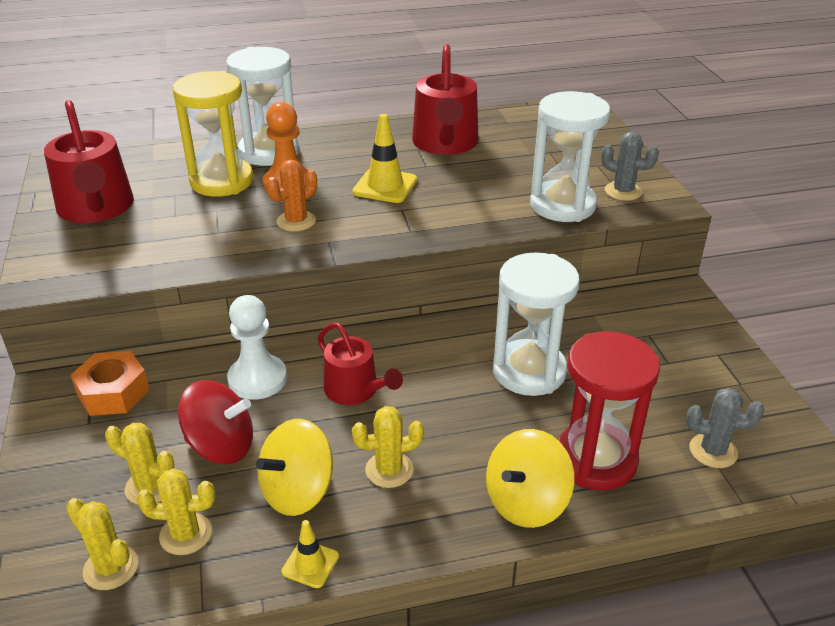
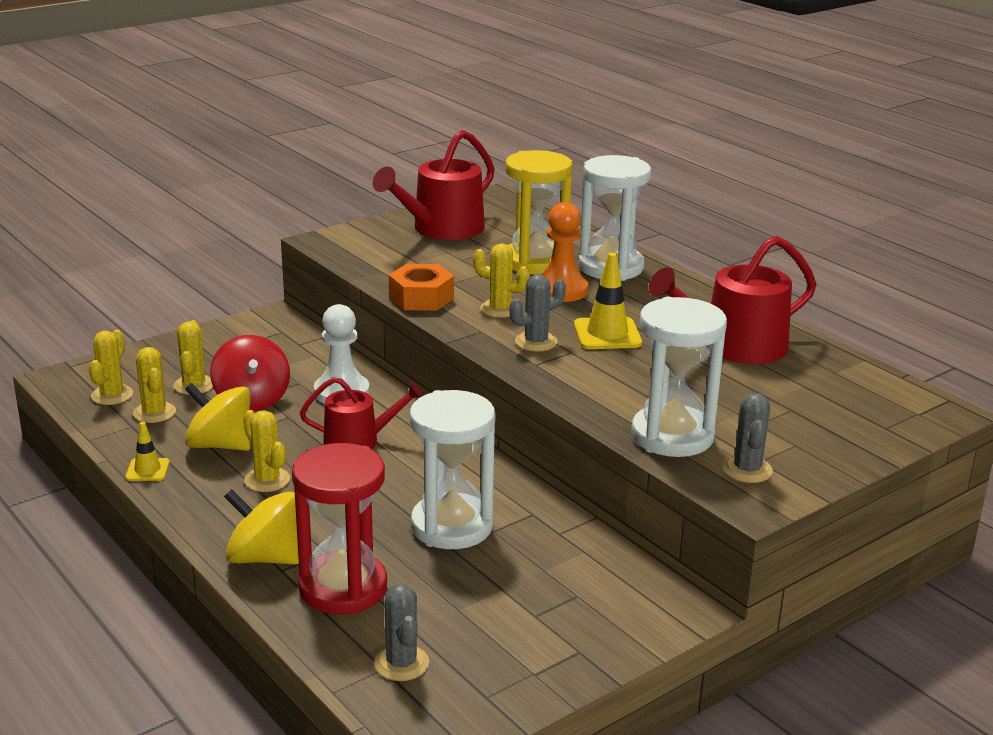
camera: 65 degrees right, 10 degrees down
orange nut [71,351,149,416] -> orange nut moved to [389,264,454,311]
orange cactus [266,160,317,232] -> yellow cactus [473,243,530,318]
red watering can [318,323,403,405] -> red watering can turned 120 degrees counterclockwise [300,377,423,449]
none -> grey cactus [510,274,566,352]

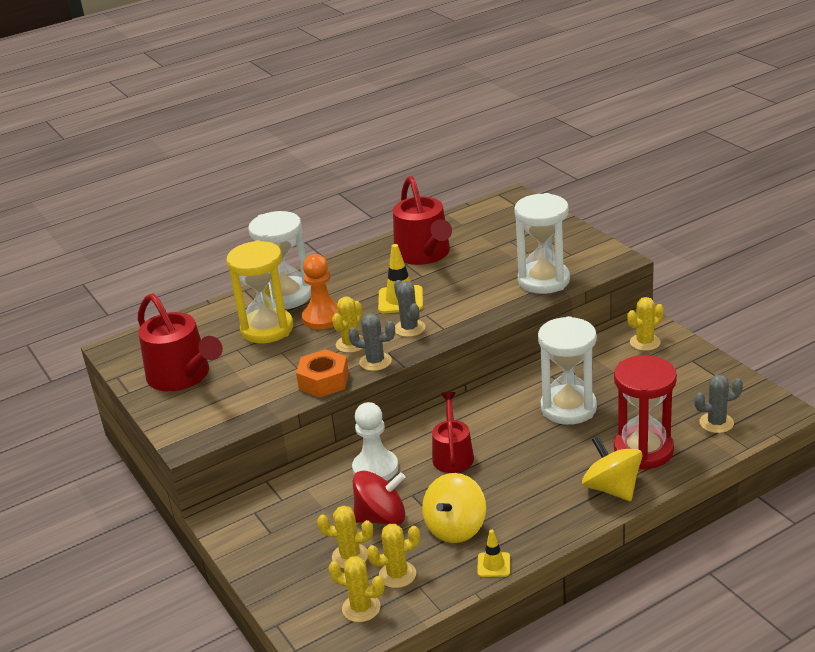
camera: 80 degrees left, 5 degrees up
yellow spinning top [224,489,299,565] -> yellow spinning top turned 120 degrees clockwise [582,436,643,501]
yellow cactus [243,410,290,492] -> yellow cactus moved to [627,297,664,351]
grey cactus [723,393,773,483] -> grey cactus moved to [348,313,395,371]

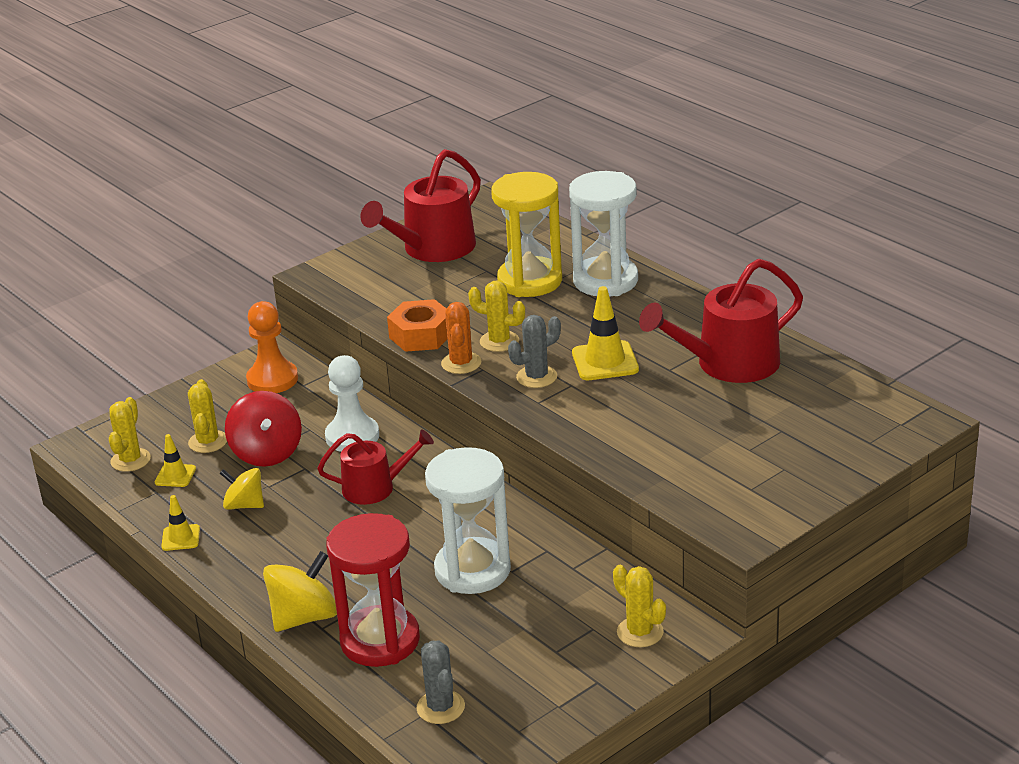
camera: 80 degrees right, 0 degrees up
orange pawn [302,254,338,330] -> orange pawn moved to [246,301,298,393]
grey cactus [348,313,395,371] -> orange cactus [441,302,481,374]
yellow cactus [367,524,420,588] -> yellow traffic cone [155,434,196,487]
yellow spinning top [422,473,486,543] -> yellow spinning top [220,468,264,510], size x0.66
white hourglass [514,193,570,294] -> none

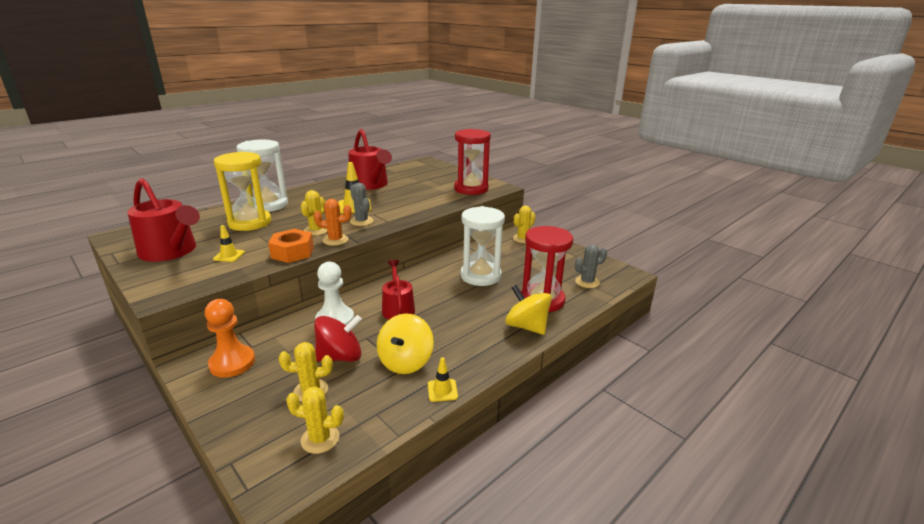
camera: 95 degrees left, 5 degrees down
yellow traffic cone [155,434,196,487] -> yellow traffic cone moved to [213,225,245,262]
yellow spinning top [220,468,264,510] -> yellow spinning top [377,313,434,374], size x1.51
none -> red hourglass [454,129,491,195]

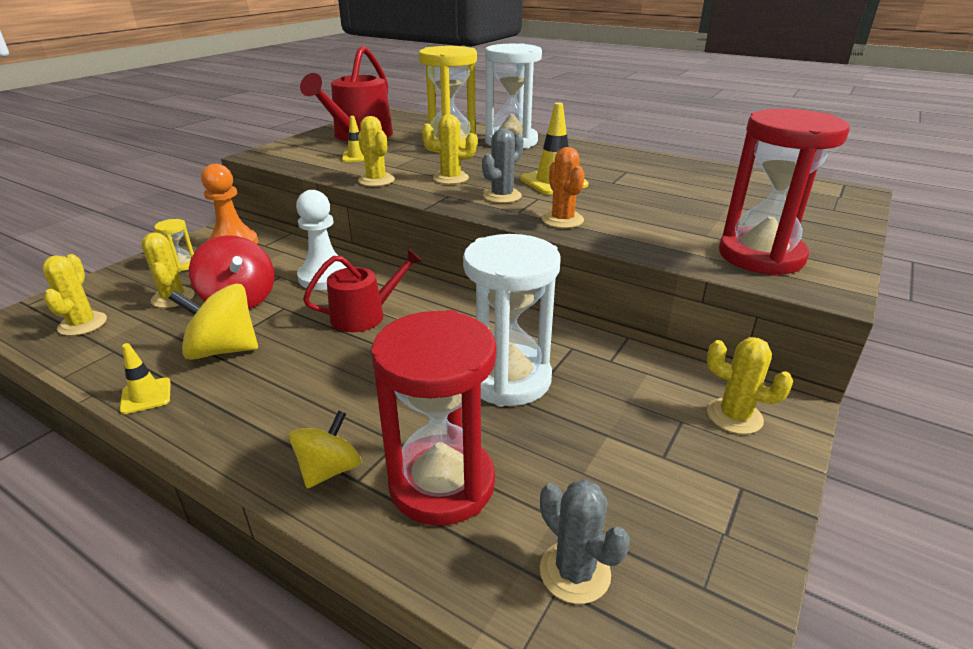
camera: 75 degrees right, 5 degrees up
orange nut [268,229,314,263] -> yellow cactus [358,116,395,187]
orange cactus [314,199,352,246] -> orange cactus moved to [542,147,585,228]
red watering can [349,129,392,190] -> none
yellow spinning top [505,285,552,335] -> yellow spinning top [289,410,361,488], size x0.66
none -> yellow hourglass [154,219,194,272]

